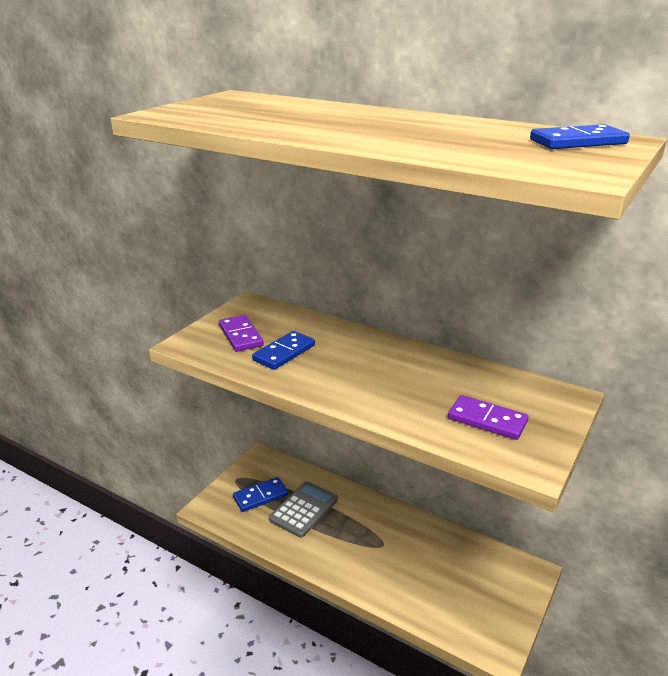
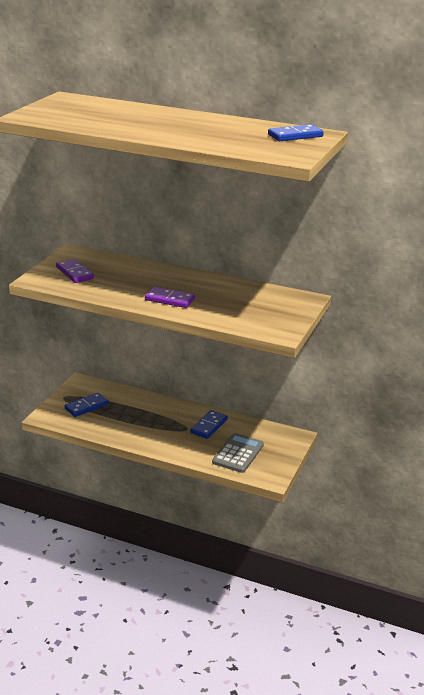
camera: 10 degrees left, 0 degrees up
blue domino [252,331,315,370] -> blue domino moved to [190,410,228,439]
grey calculator [269,481,338,538] -> grey calculator moved to [212,433,264,473]
purple domino [448,395,529,440] -> purple domino moved to [145,287,195,308]

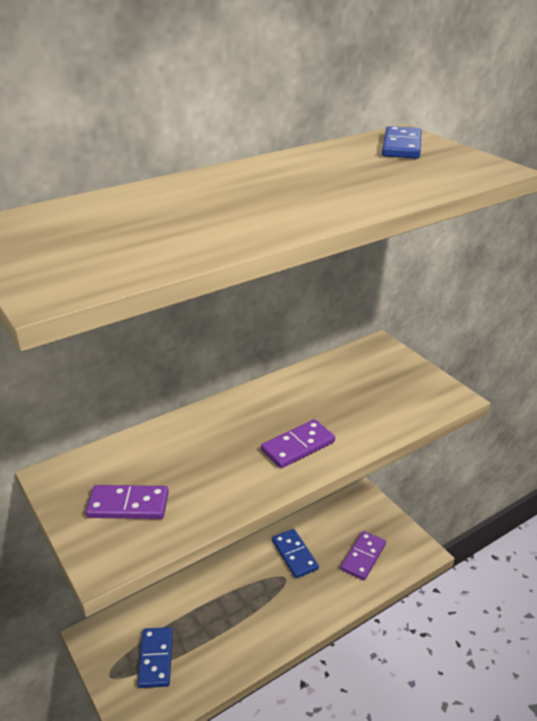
camera: 55 degrees left, 5 degrees up
grey calculator [212,433,264,473] -> purple domino [341,531,386,580]

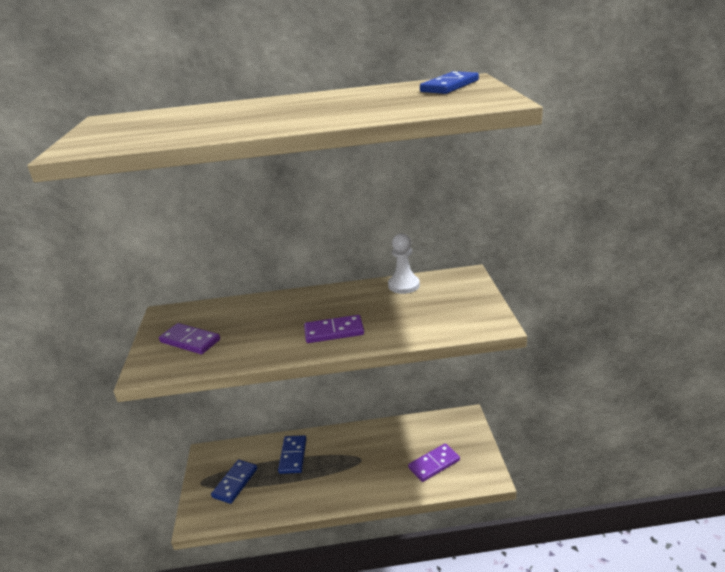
camera: 30 degrees right, 5 degrees down
blue domino [272,529,319,578] -> blue domino moved to [278,435,307,474]
none -> white pawn [388,233,420,294]

